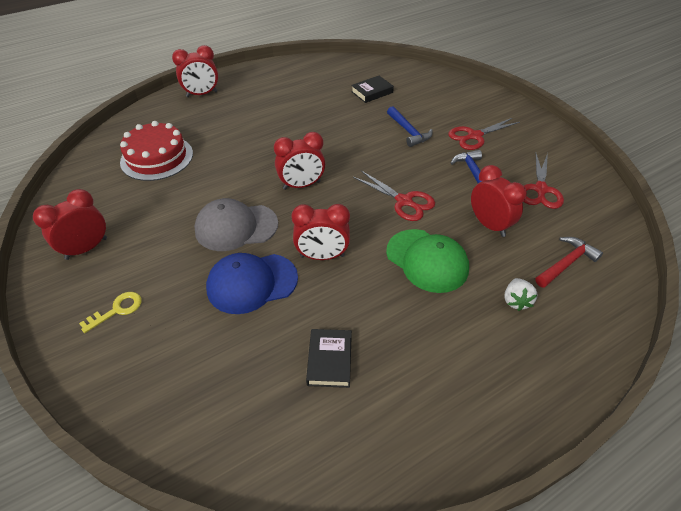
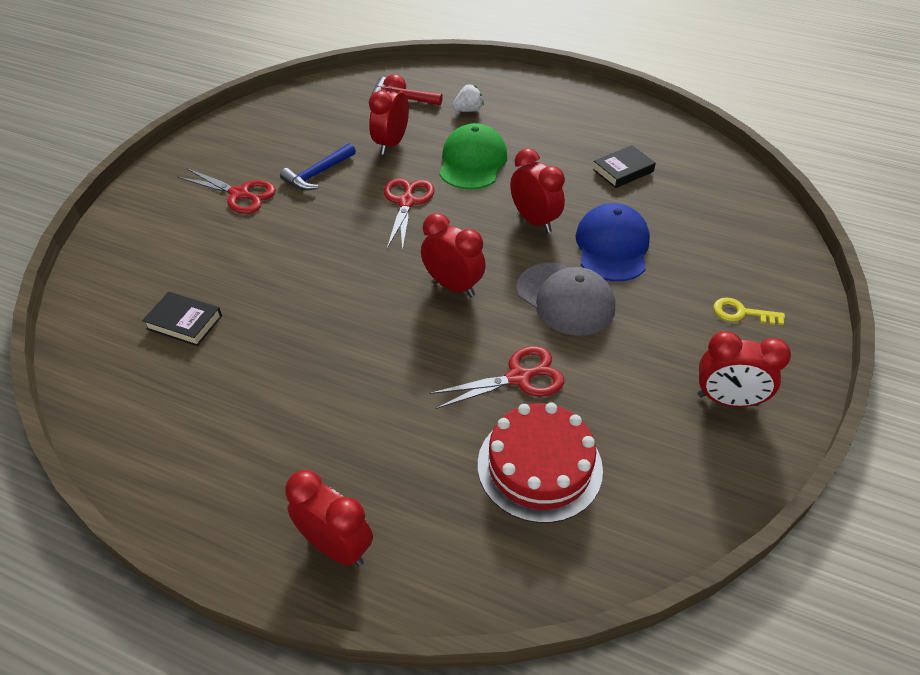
camera: 125 degrees left, 0 degrees up
blue cap [206,253,298,314] -> blue cap turned 120 degrees counterclockwise [575,203,650,281]
blue hammer [387,106,432,147] -> none
red scissors [523,153,564,209] -> red scissors moved to [430,346,564,409]

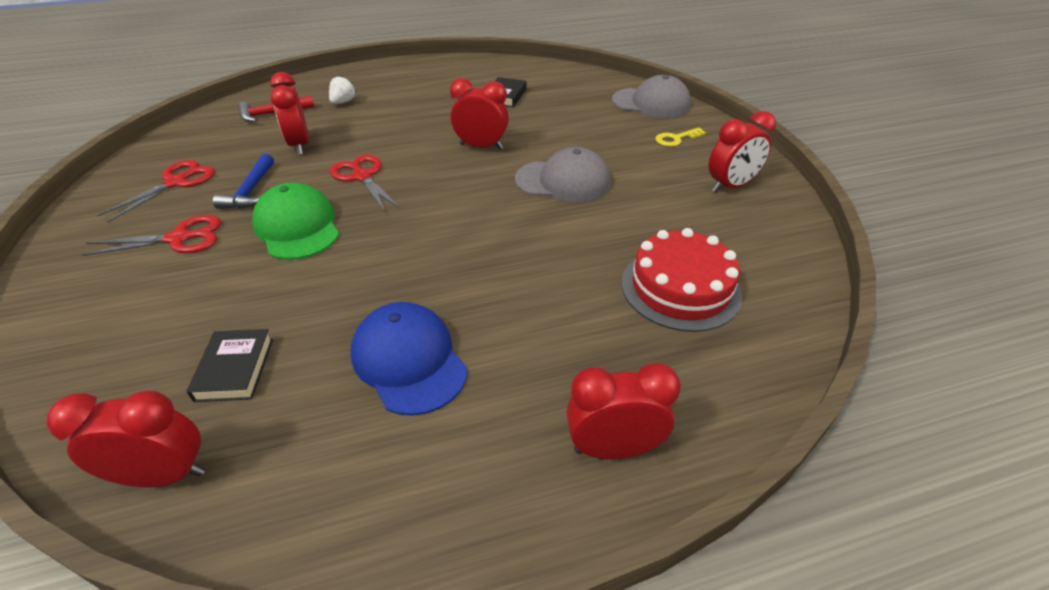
camera: 40 degrees left, 5 degrees down
black book [142,292,222,346] -> black book turned 75 degrees counterclockwise [186,329,273,402]
red clock [421,213,486,297] -> red clock moved to [46,391,205,487]
red scissors [430,346,564,409] -> red scissors moved to [96,160,215,223]
green cap [439,123,507,189] -> green cap moved to [252,183,339,260]
blue cap [575,203,650,281] -> blue cap moved to [351,302,468,416]
none -> grey cap [612,75,691,118]

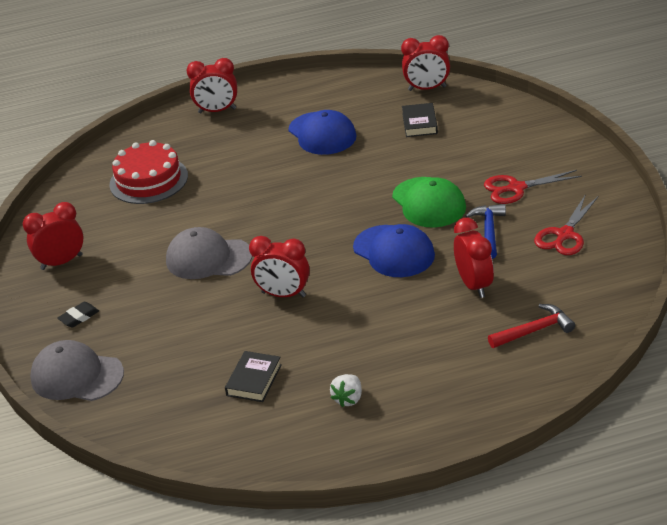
camera: 175 degrees left, 5 degrees down
white strawberry [329,76,356,104] -> white strawberry moved to [330,374,362,407]
red scissors [330,155,401,212] -> blue cap [353,224,435,277]
yellow key [655,128,706,147] -> black eraser [57,302,99,328]

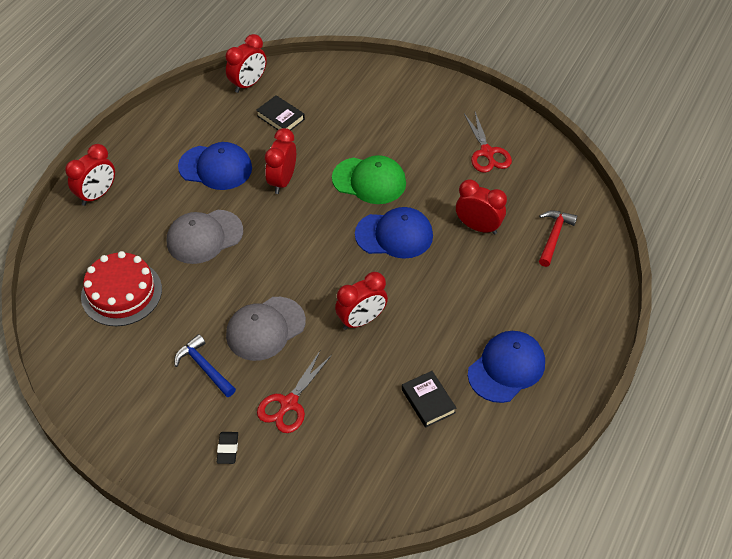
camera: 50 degrees left, 15 degrees up
red clock [23,202,84,270] -> red clock moved to [265,128,296,194]
grey cap [30,340,124,401] -> grey cap moved to [167,210,243,264]
white strawberry [330,374,362,407] -> blue cap [468,331,545,403]
blue hammer [466,204,506,259] -> blue hammer moved to [174,334,236,397]
red scissors [484,170,582,204] -> red scissors moved to [257,350,332,433]

